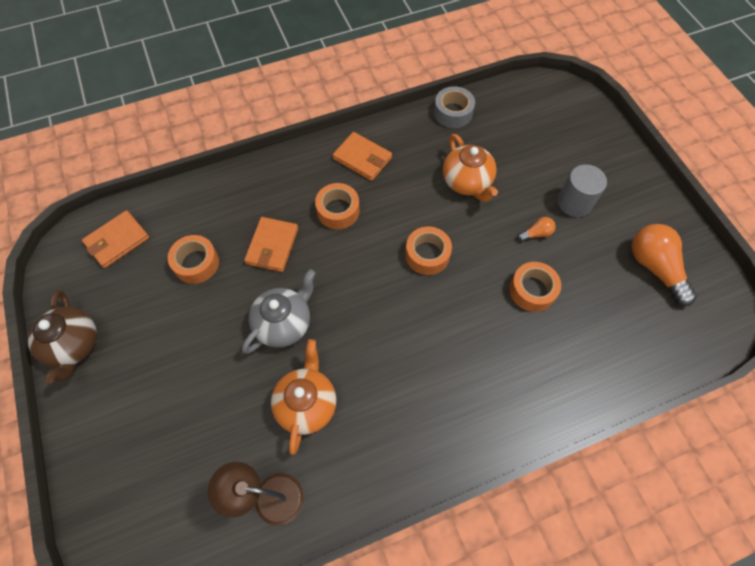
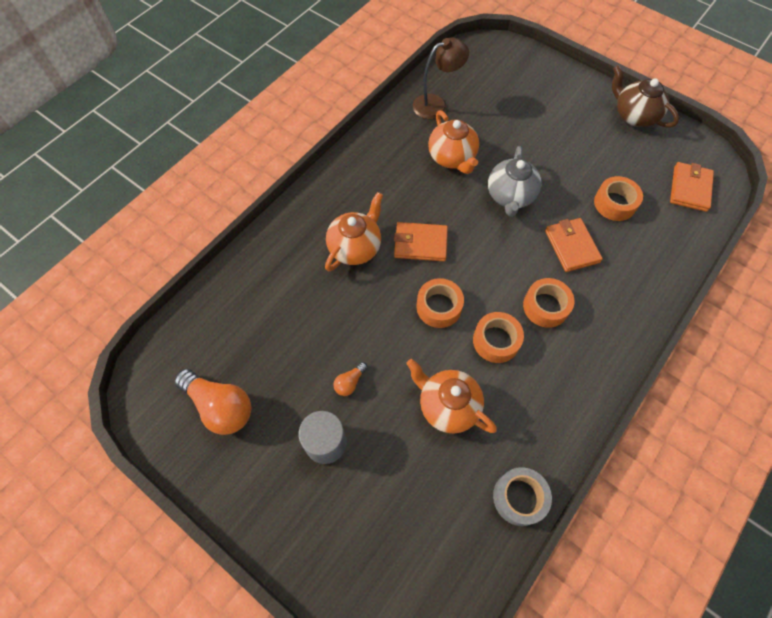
camera: 150 degrees right, 0 degrees up
orange wallet [333,132,392,181] -> orange wallet moved to [394,222,448,261]
orange tape [509,262,561,312] -> orange tape moved to [473,312,524,363]
none -> orange teapot [325,192,383,271]

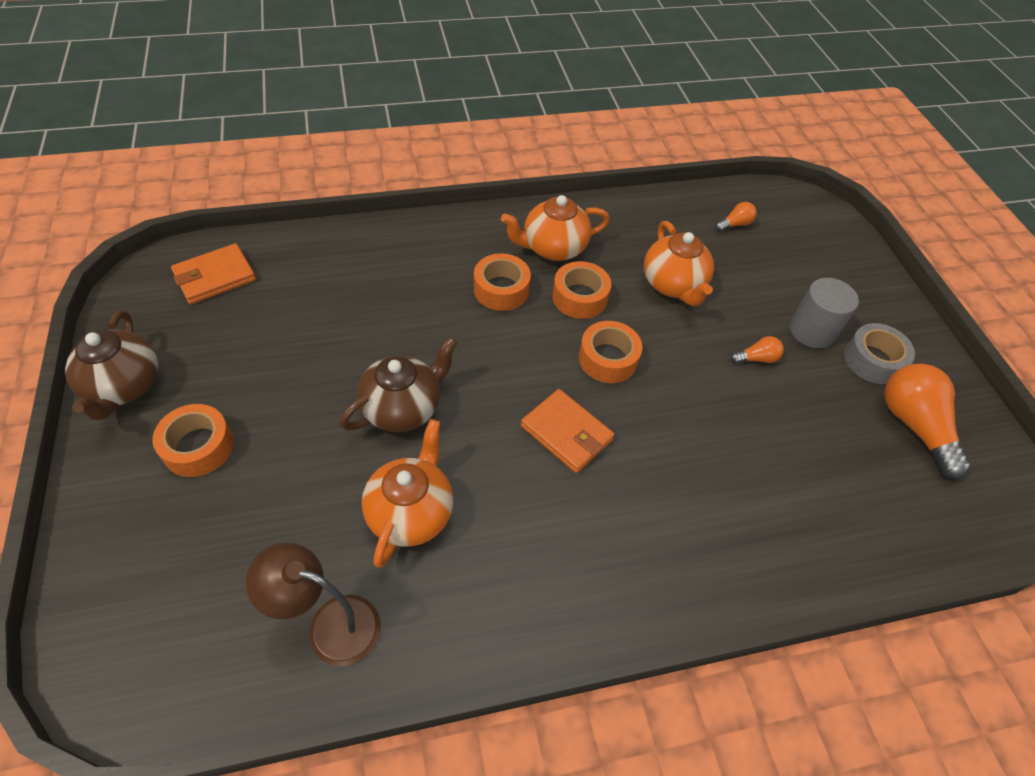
camera: 145 degrees left, 10 degrees down
orange teapot [325,192,383,271] -> orange teapot moved to [501,195,610,261]
grey teapot [488,146,541,217] -> brown teapot [340,337,458,432]
grey tape [493,467,552,526] -> grey tape moved to [844,323,915,384]
orange wallet [545,218,603,272] -> none
orange tape [594,176,643,221] -> orange tape moved to [152,404,234,477]
none -> orange light bulb [716,202,757,232]

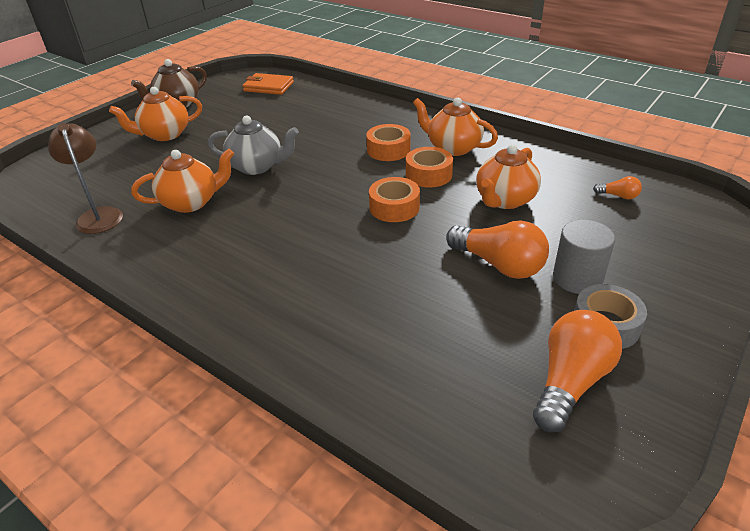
camera: 55 degrees right, 15 degrees down
orange tape [152,404,234,477] -> orange teapot [109,87,202,141]
brown teapot [340,337,458,432] -> grey teapot [208,116,299,175]
orange wallet [521,389,615,473] -> none
orange light bulb [731,336,784,364] -> orange light bulb [446,220,549,279], size x2.13

